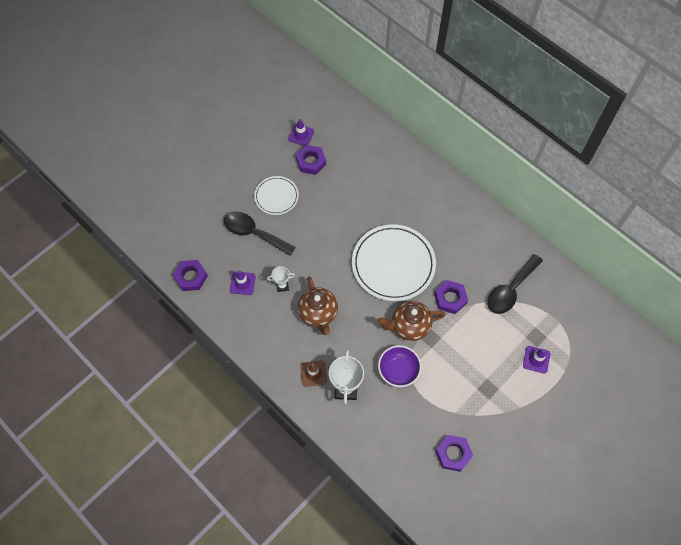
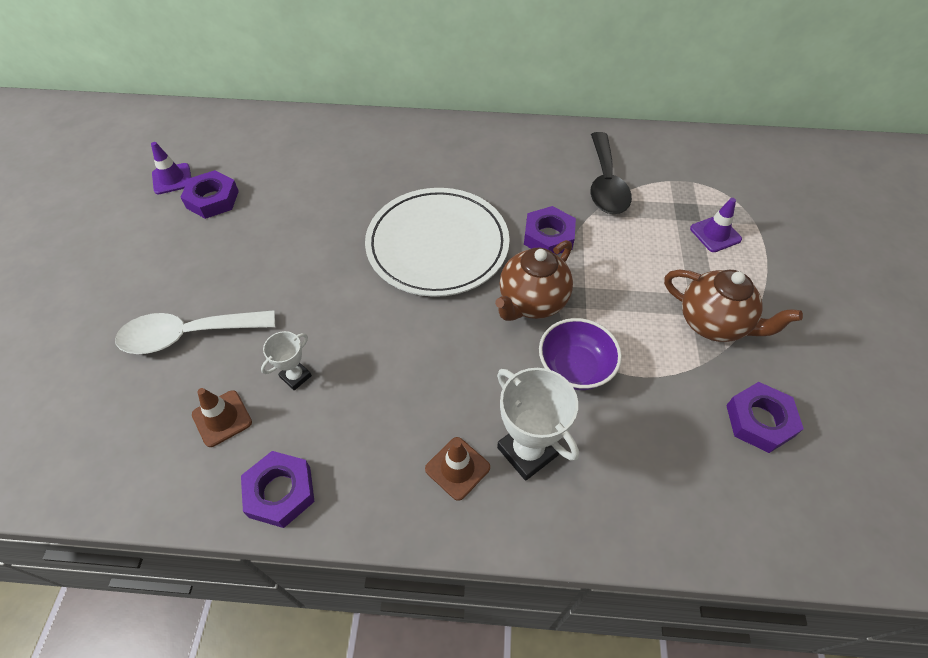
camera: 40 degrees left, 10 degrees down
purple nut [173,260,208,291] -> purple nut moved to [241,451,315,528]
black spoon [224,211,296,256] -> white spoon [115,310,275,354]
purple traffic cone [230,270,256,295] -> brown traffic cone [192,388,252,447]
white plate [254,176,299,215] -> none
brown teapot [298,276,338,335] -> brown teapot moved to [664,270,803,342]

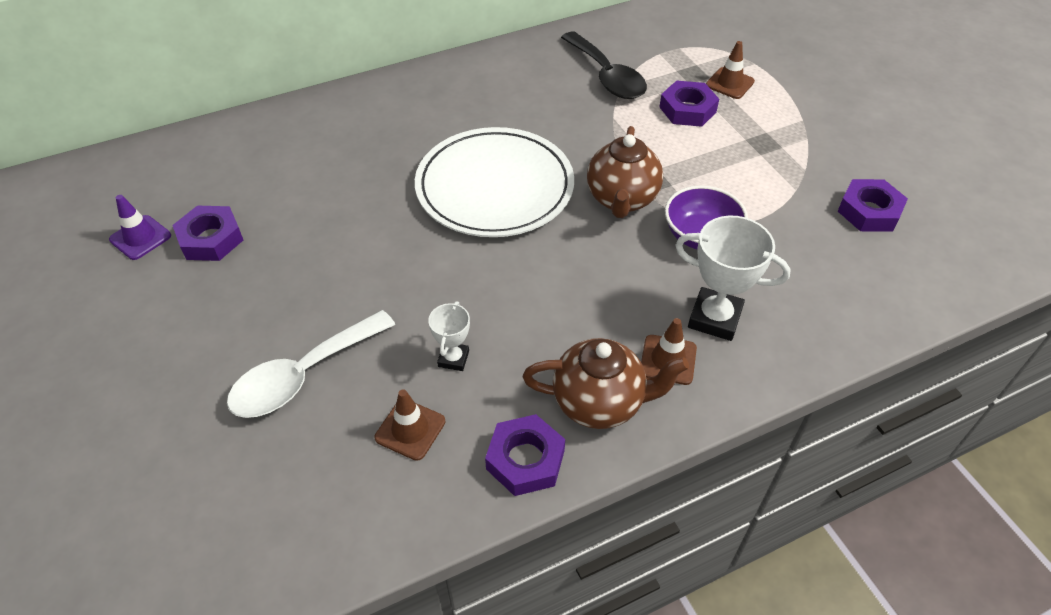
camera: 30 degrees left, 5 degrees down
purple nut [524,206,576,255] -> purple nut moved to [659,80,719,127]
brown teapot [664,270,803,342] -> brown teapot moved to [523,338,689,429]
purple traffic cone [690,198,742,252] -> brown traffic cone [706,41,755,99]

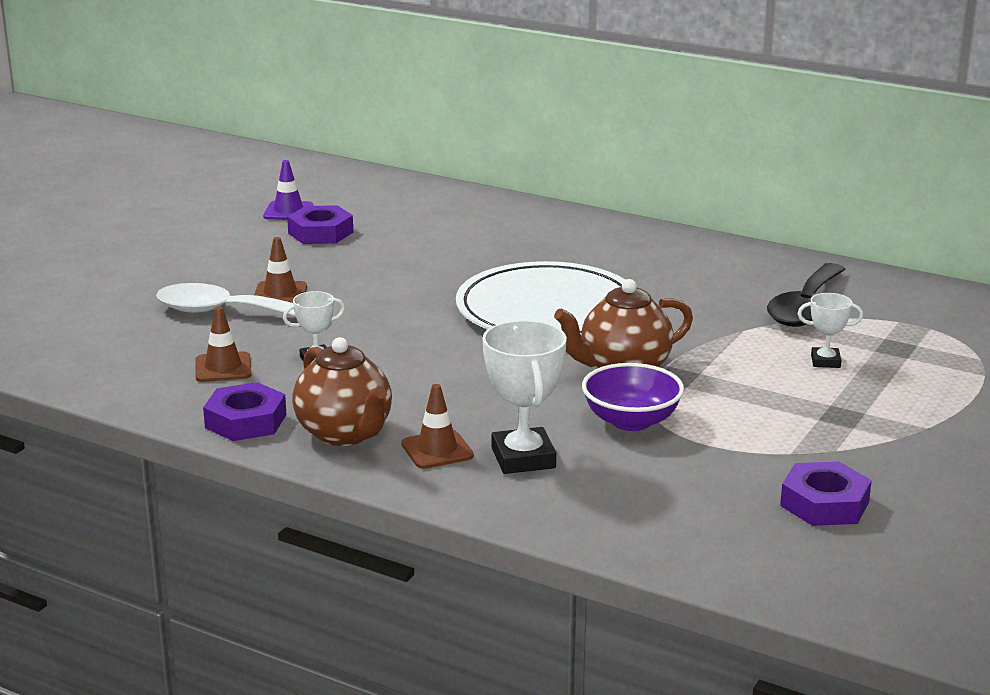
camera: 55 degrees right, 25 degrees down
purple nut [659,80,719,127] -> white trophy [797,293,863,368]
brown traffic cone [706,41,755,99] -> brown traffic cone moved to [254,237,307,303]

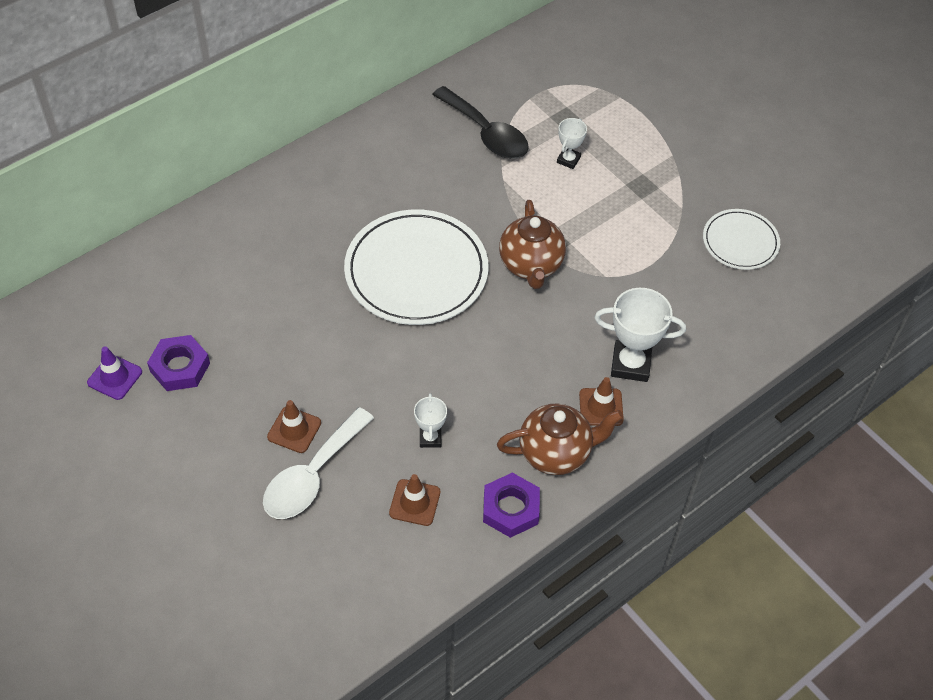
camera: 70 degrees left, 30 degrees up
purple bowl [582,363,684,431] -> none
purple nut [780,461,872,526] -> white plate [703,209,780,270]

